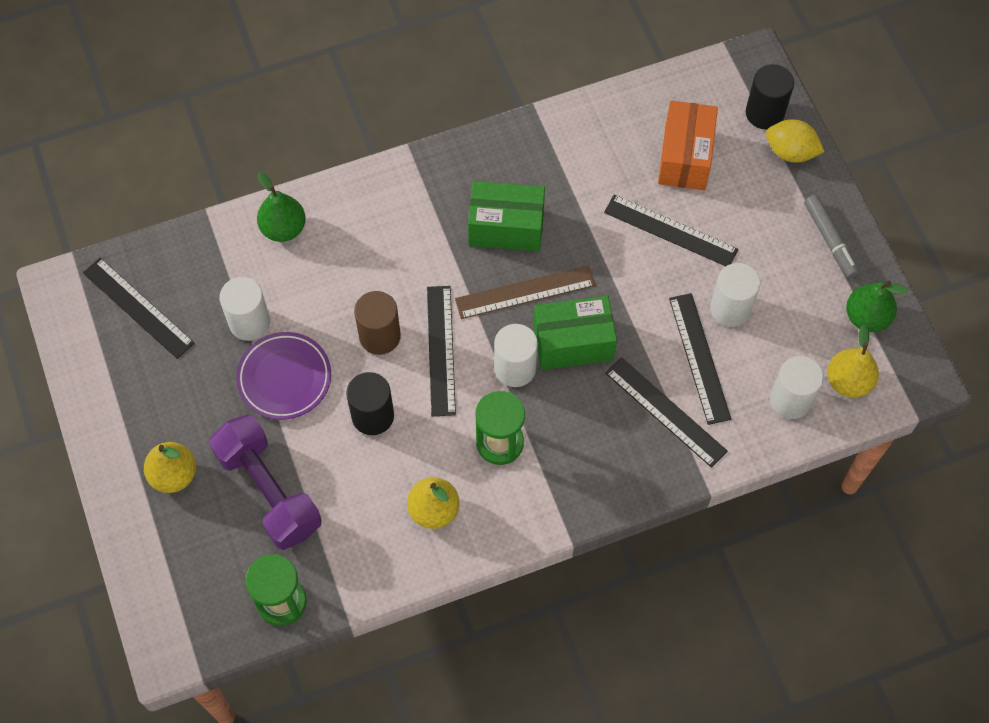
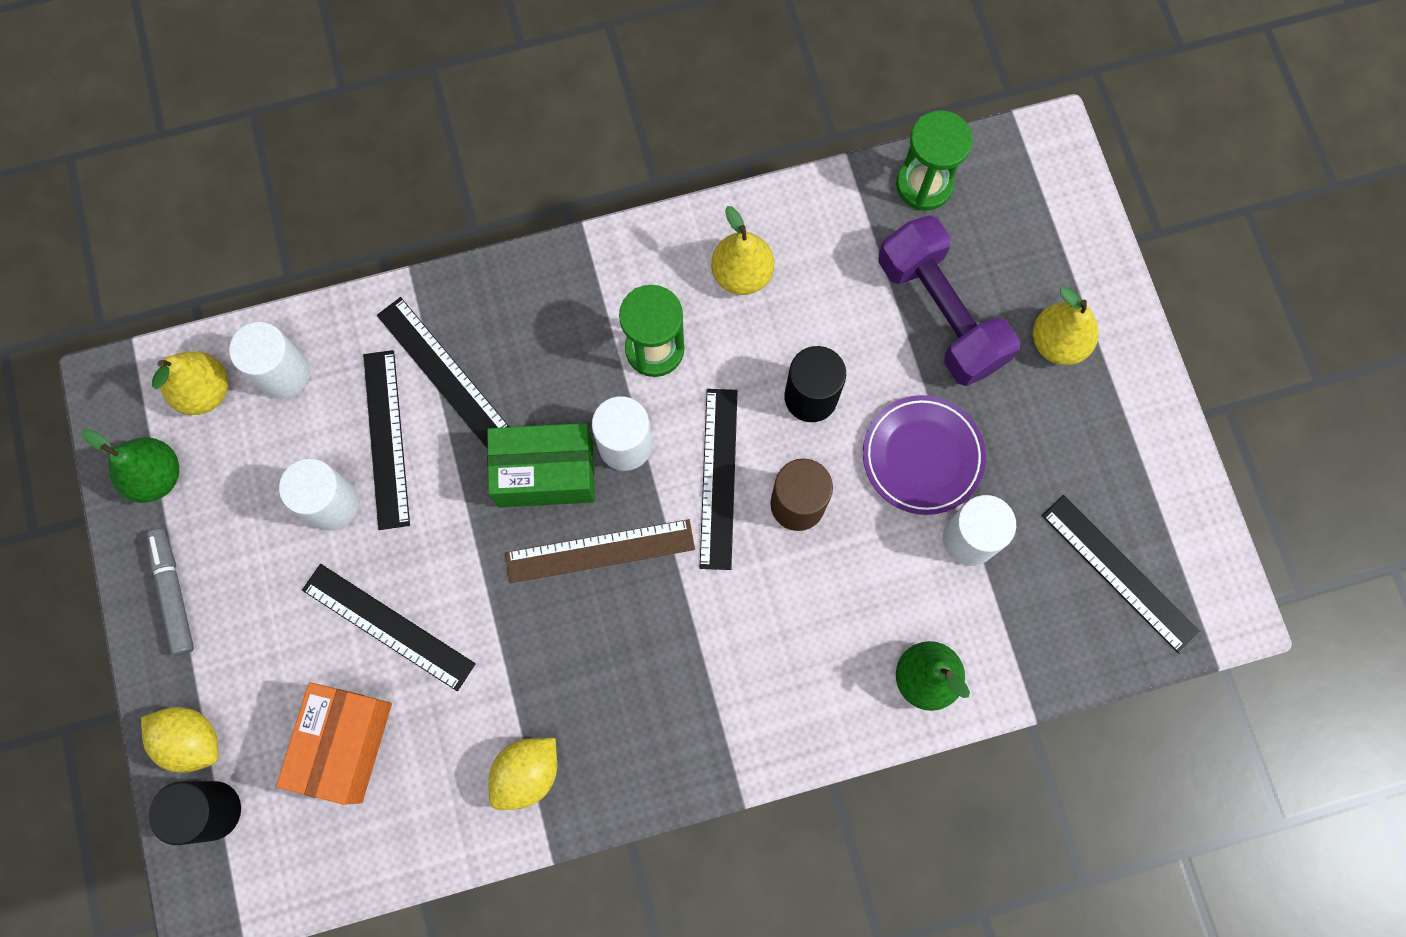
camera: 175 degrees left, 10 degrees up
green box [468,181,545,252] -> none
none -> yellow lemon [488,738,557,810]

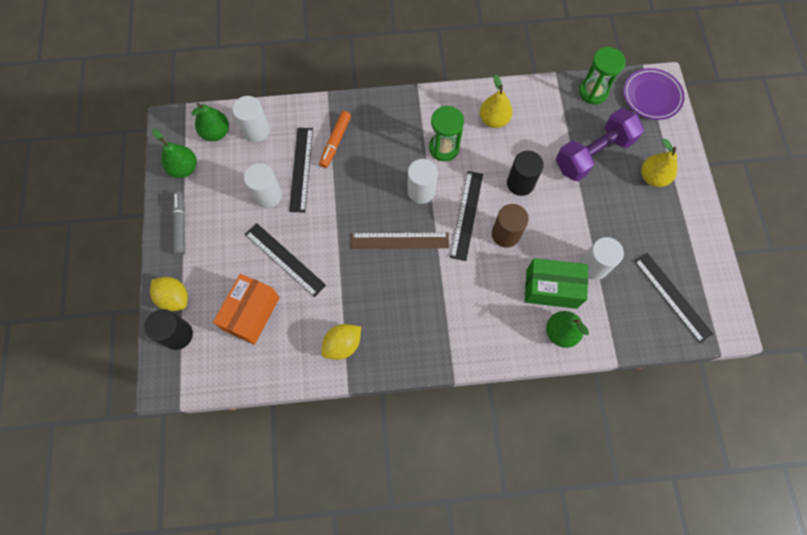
camera: 10 degrees right, 5 degrees down
yellow pear [152,351,228,415] -> green pear [191,103,229,141]
black ruler [377,297,509,448] -> orange marker [319,111,351,168]
green box [487,423,595,508] -> green box moved to [525,258,588,309]
purple plate [863,395,986,515] -> purple plate moved to [624,68,684,120]
purple dumbbell [878,215,1020,386] -> purple dumbbell turned 75 degrees clockwise [556,108,644,181]

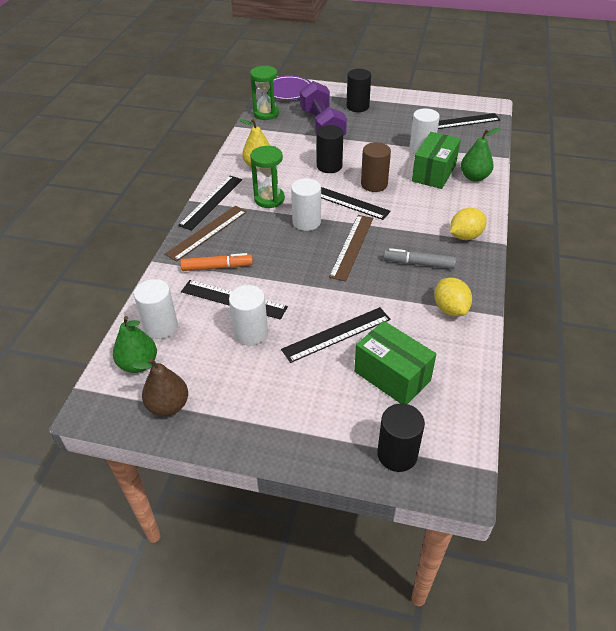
camera: 70 degrees left, 25 degrees down
yellow lemon [150,277,188,311] -> yellow lemon moved to [450,208,487,240]
green pear [152,129,197,178] -> brown pear [132,358,188,416]
grey marker [172,192,185,255] -> grey marker moved to [384,248,456,269]
orange box [213,274,280,345] -> green box [354,321,436,404]
orange marker [319,111,351,168] -> orange marker turned 45 degrees counterclockwise [181,253,253,271]
yellow pear [641,139,677,187] -> black cylinder [347,69,371,112]
none -> brown ruler [165,206,247,262]
none -> black ruler [178,175,242,231]

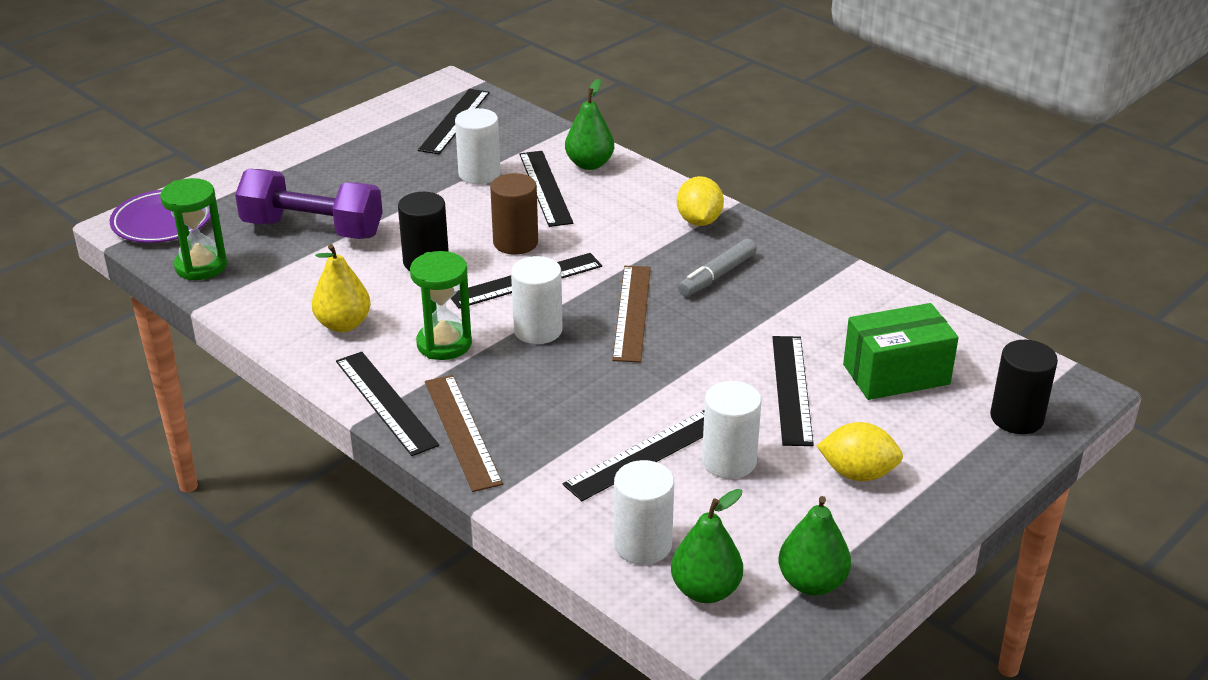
camera: 60 degrees left, 10 degrees down
brown pear [132,358,188,416] -> green pear [779,496,851,596]
orange marker [181,253,253,271] -> none
brown ruler [329,215,373,281] -> brown ruler turned 45 degrees clockwise [612,266,651,362]
black cylinder [347,69,371,112] -> none
green box [412,132,461,189] -> black ruler [519,151,573,227]
yellow lemon [434,278,472,316] -> yellow lemon moved to [817,422,903,481]

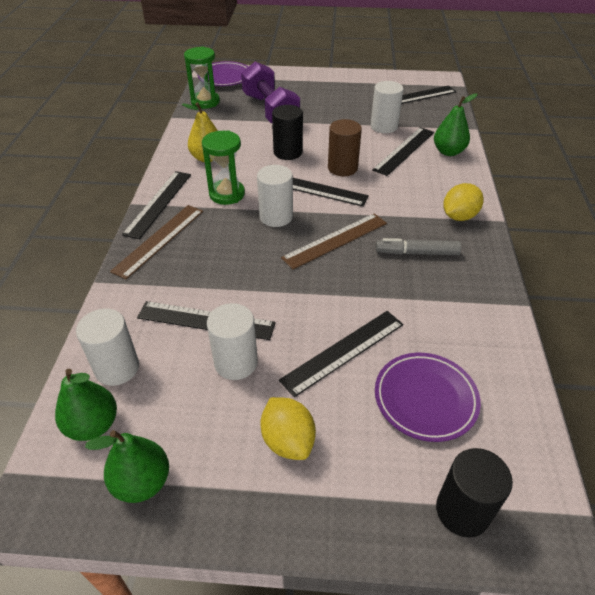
camera: 50 degrees right, 10 degrees up
green box [843,303,959,400] -> purple plate [375,353,481,442]

